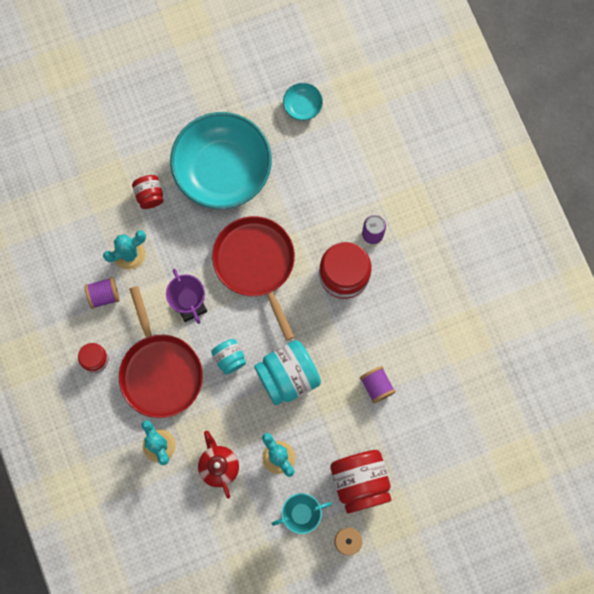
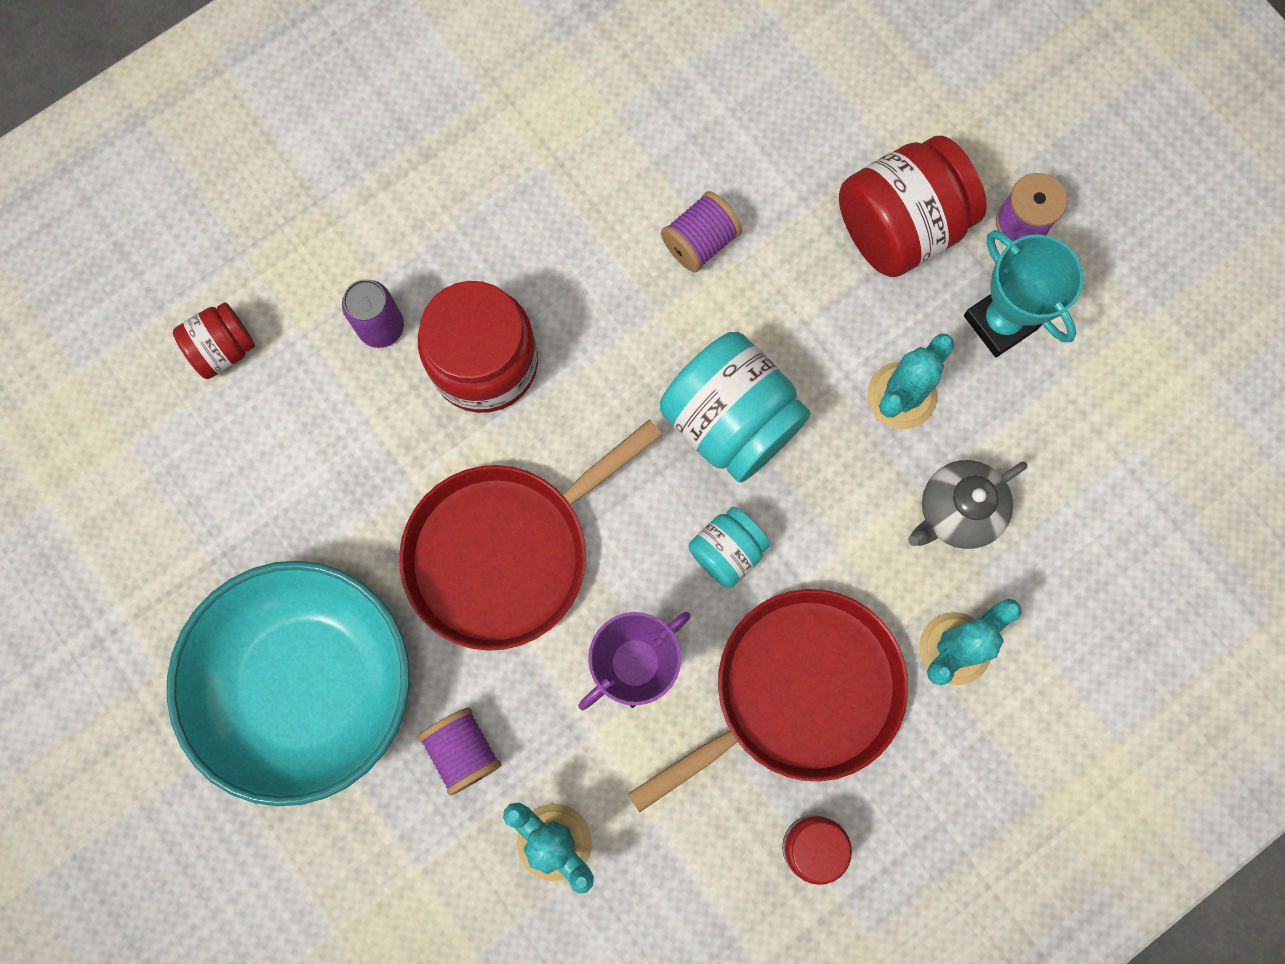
camera: 105 degrees left, 0 degrees up
purple spool [85,277,120,309] -> purple spool moved to [418,707,501,796]
red jar [132,175,164,209] -> red jar moved to [173,302,255,379]
red teapot [198,431,239,499] -> grey teapot [908,460,1027,549]
turquoise bowl [283,83,323,121] -> none

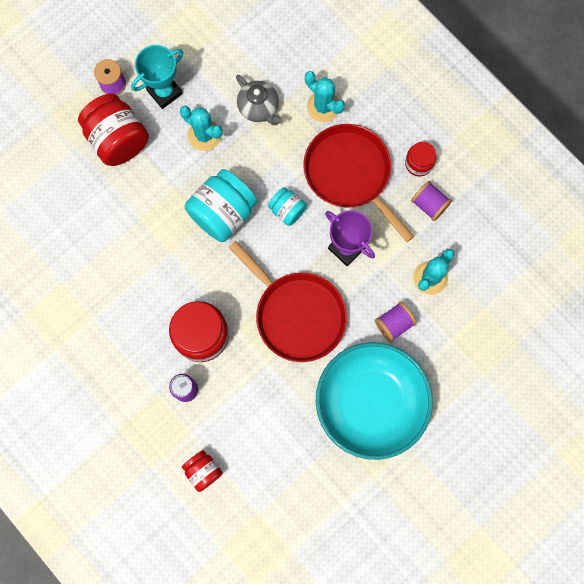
camera: 95 degrees left, 0 degrees up
purple spool [661,191,742,272] -> purple spool moved to [411,181,452,221]

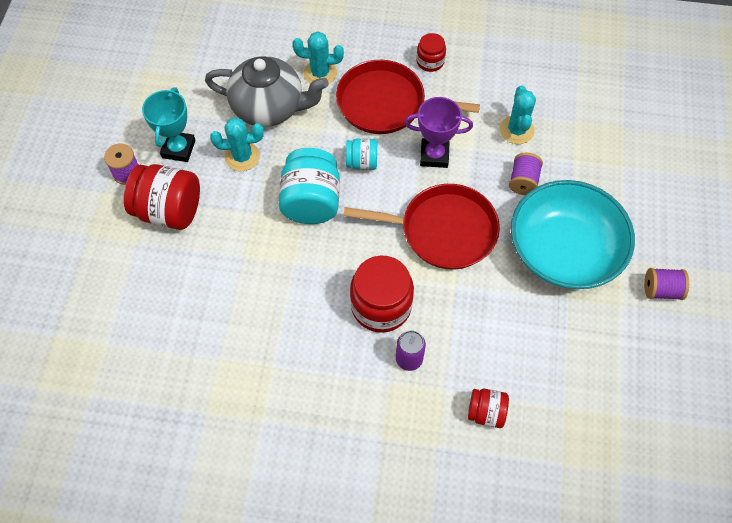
camera: 40 degrees left, 15 degrees down
grey teapot [236,75,282,125] -> grey teapot [205,56,329,127], size x1.73
purple spool [411,181,452,221] -> purple spool moved to [644,268,689,300]

